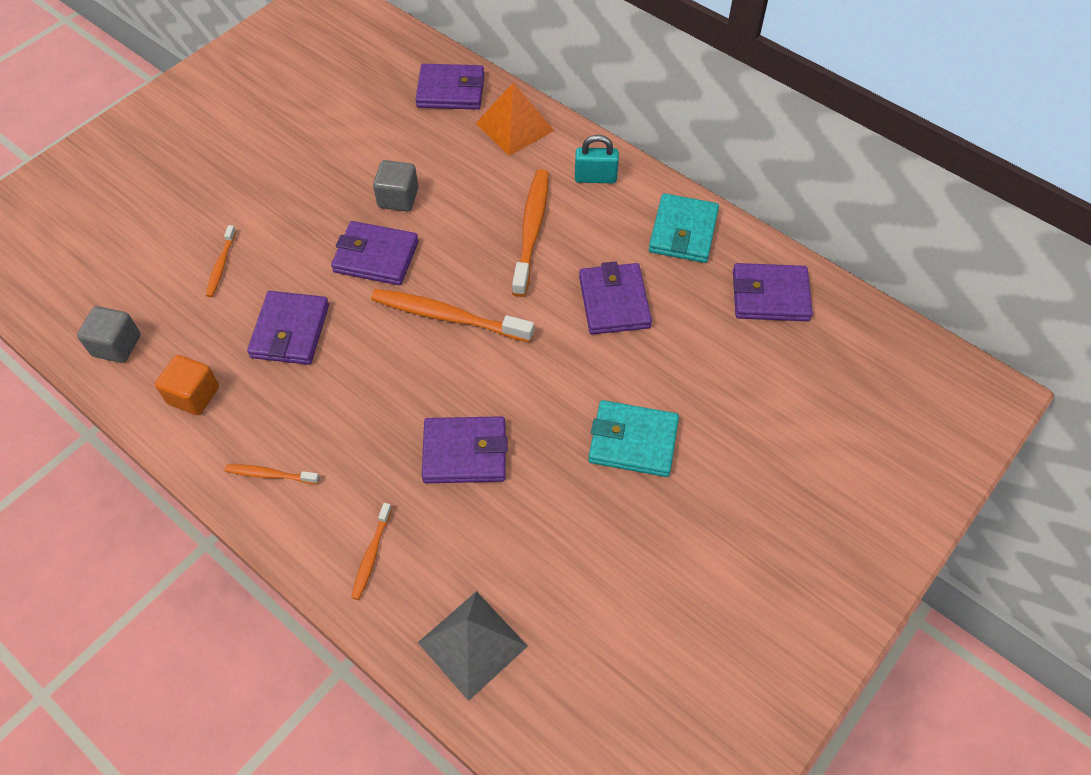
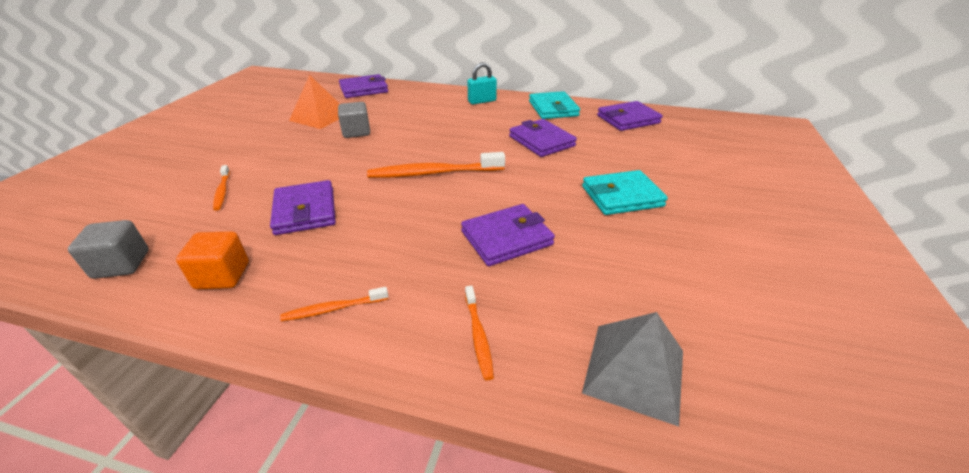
camera: 25 degrees left, 20 degrees down
purple wallet [331,221,419,285] -> none
orange pyramid [476,82,555,156] -> orange pyramid moved to [289,75,340,129]
orange toothbrush [512,169,549,297] -> none

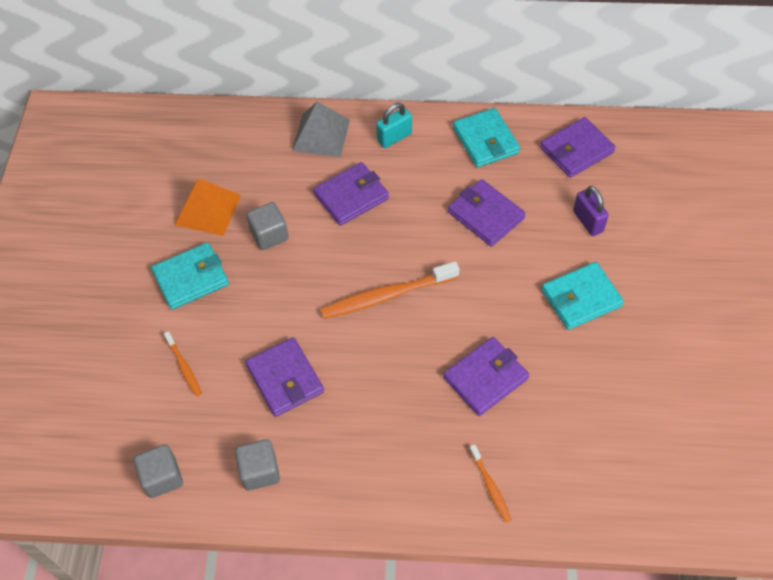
camera: 10 degrees left, 20 degrees up
orange cube [176,231,249,290] -> grey cube [235,439,280,490]
orange toothbrush [280,287,389,321] -> none
purple wallet [339,74,388,98] -> purple wallet moved to [313,162,389,226]
grey pyramid [582,312,683,427] -> grey pyramid moved to [292,102,350,157]
none -> turquoise wallet [151,242,229,310]
none -> purple padlock [573,186,609,236]

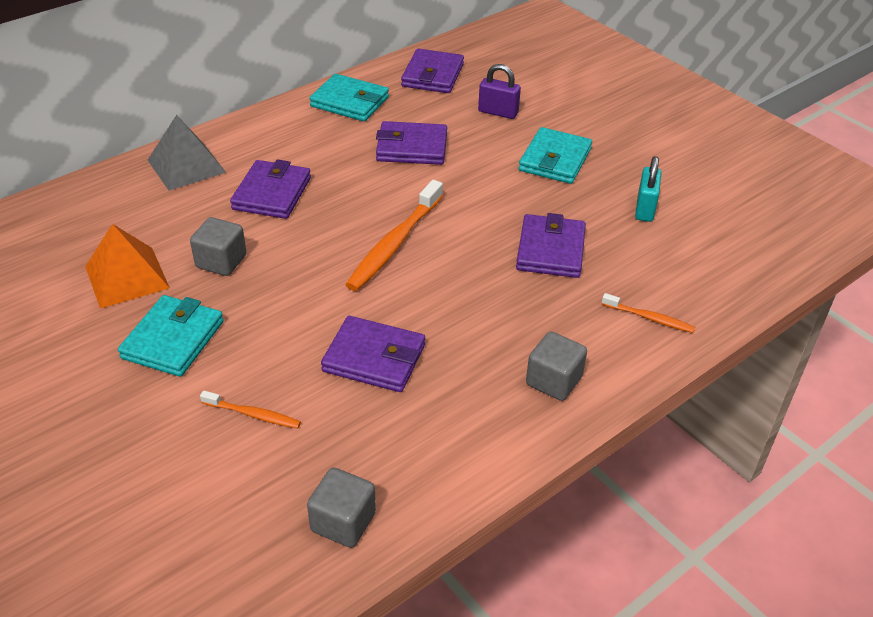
camera: 45 degrees left, 15 degrees down
grey cube [235,439,280,490] -> grey cube moved to [526,331,587,401]
turquoise padlock [376,103,412,148] -> turquoise padlock moved to [635,156,661,222]

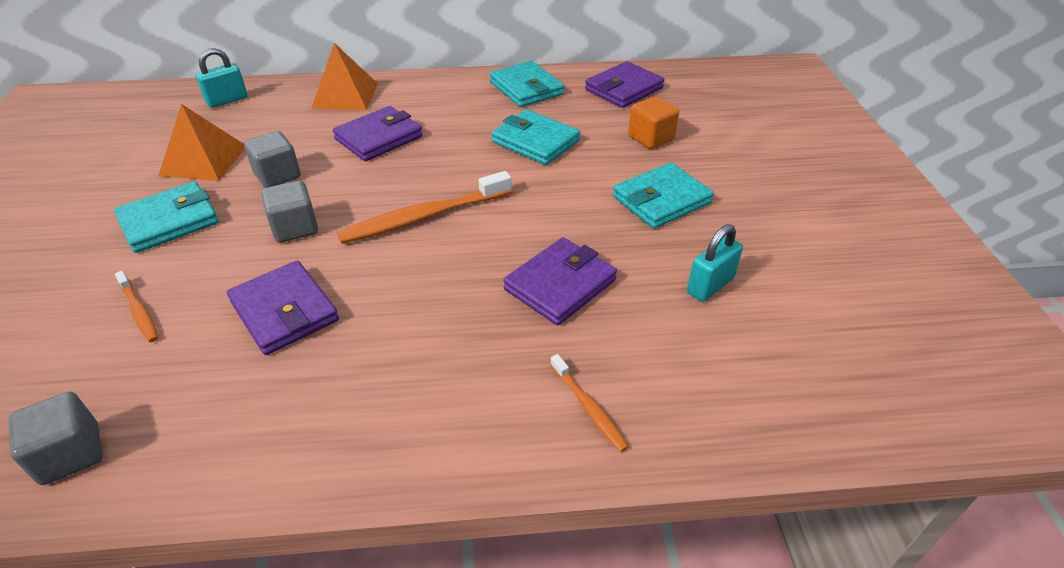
camera: 35 degrees right, 0 degrees up
grey pyramid [148,115,226,191] -> orange pyramid [311,43,378,110]
purple wallet [376,121,447,165] -> turquoise wallet [491,110,580,165]
purple padlock [478,64,521,119] -> orange cube [628,96,679,149]
grey cube [526,331,587,401] -> grey cube moved to [261,181,318,242]
none -> turquoise padlock [196,48,248,108]

